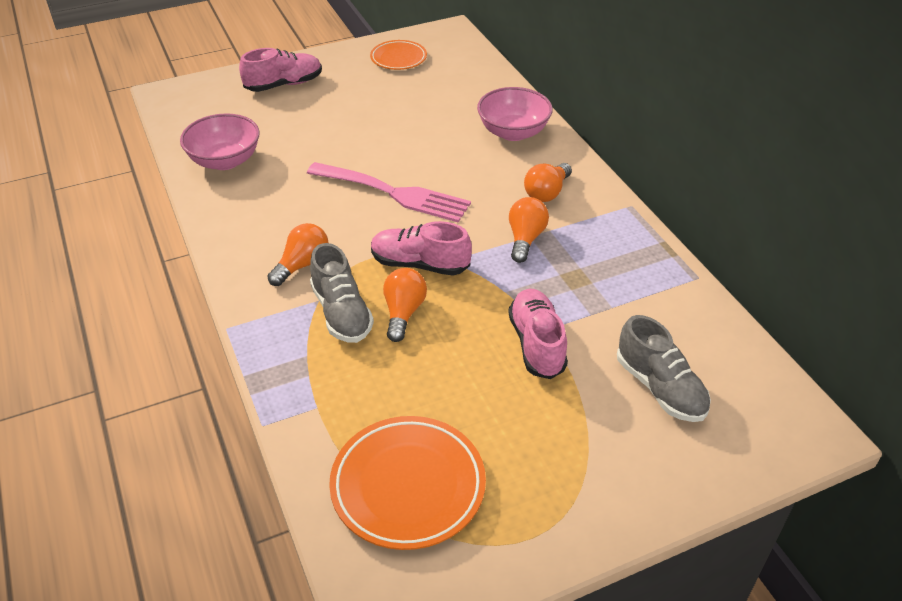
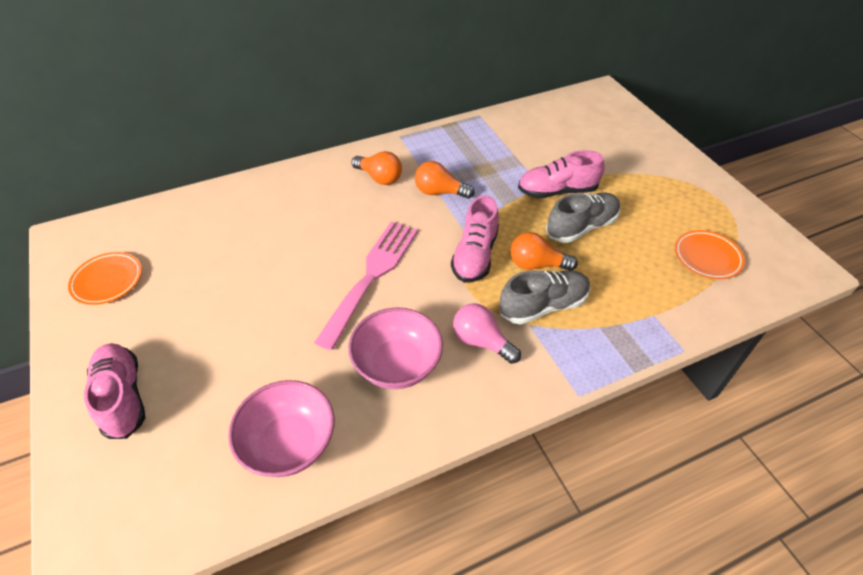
camera: 90 degrees left, 5 degrees up
orange light bulb [267,223,329,286] -> pink light bulb [453,303,521,364]
orange plate [329,416,486,550] -> orange plate [675,230,745,279], size x0.61
pink bowl [477,87,553,141] -> pink bowl moved to [348,307,443,389]
grey shoe [617,315,711,422] -> grey shoe moved to [546,193,620,243]

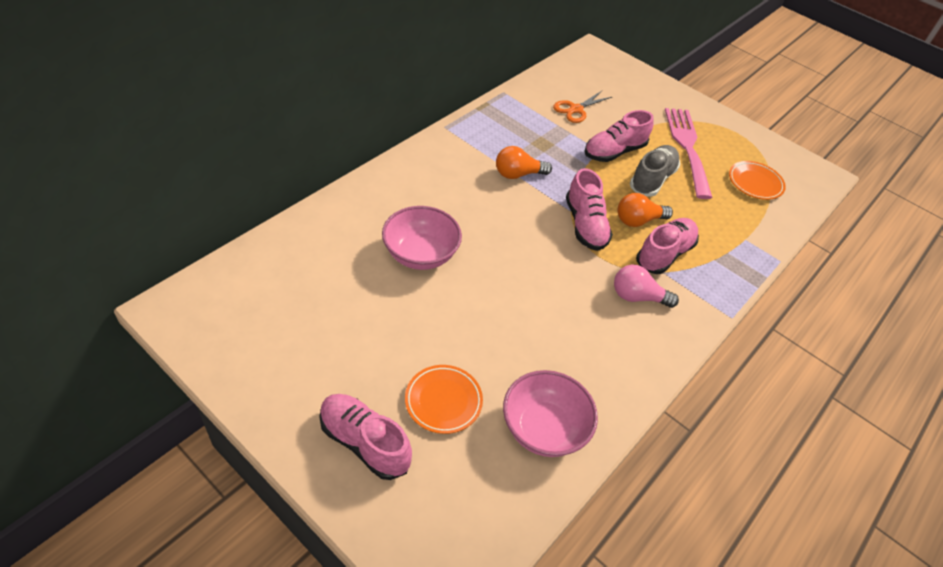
camera: 30 degrees left, 0 degrees up
orange plate [68,252,142,305] -> orange plate moved to [405,365,483,434]
pink fork [314,221,418,350] -> pink fork moved to [665,108,712,199]
pink bowl [348,307,443,389] -> pink bowl moved to [382,206,462,270]
orange light bulb [351,151,402,185] -> none
grey shoe [500,270,591,325] -> pink shoe [636,218,699,274]
none -> orange scissors [553,91,612,123]

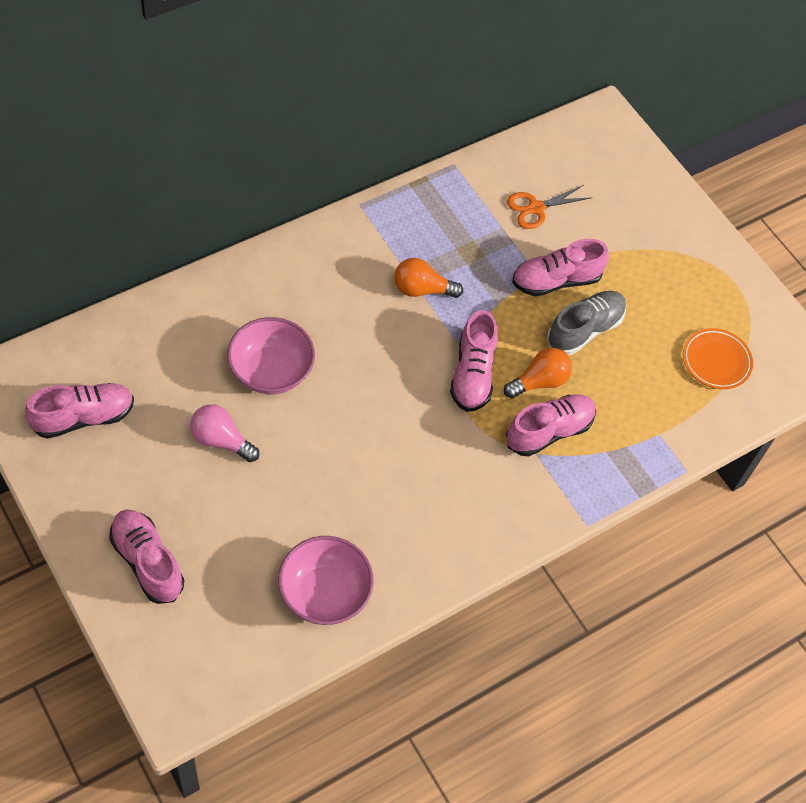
camera: 15 degrees right, 10 degrees up
orange plate [405,365,483,434] -> none
pink light bulb [614,264,679,308] -> pink light bulb moved to [190,404,259,462]
orange light bulb [618,193,673,227] -> orange light bulb turned 150 degrees clockwise [504,348,572,398]
pink fork [665,108,712,199] -> none
none -> pink shoe [25,383,134,439]

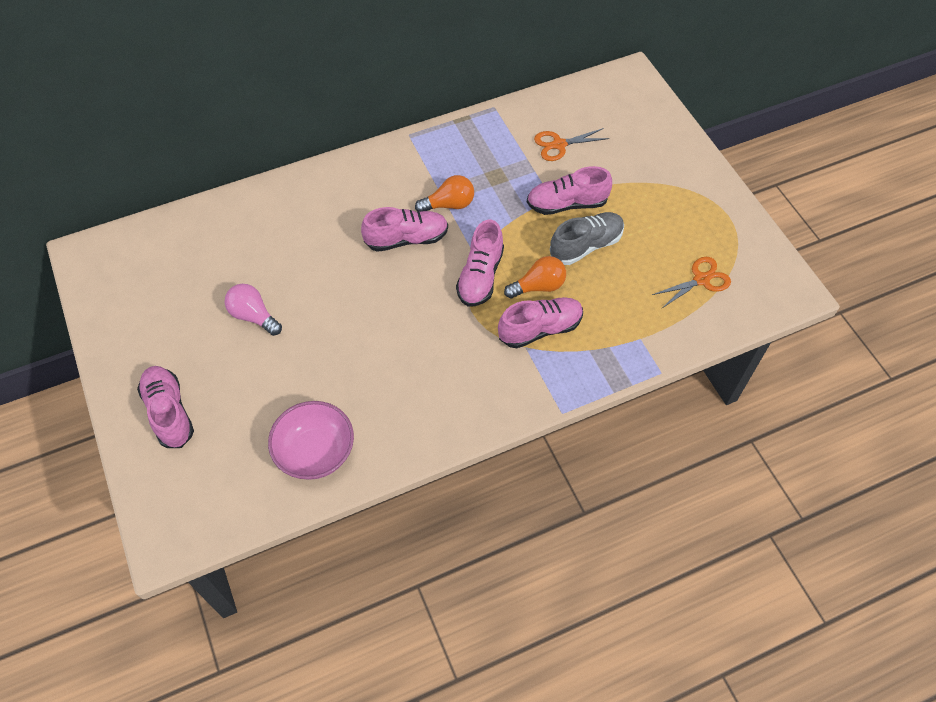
camera: 15 degrees right, 0 degrees up
pink shoe [25,383,134,439] -> pink shoe moved to [361,207,448,252]
pink bowl [227,317,315,394] -> none
orange light bulb [394,258,463,298] -> orange light bulb turned 150 degrees clockwise [415,175,474,212]
orange plate [683,328,753,389] -> orange scissors [652,257,731,308]

